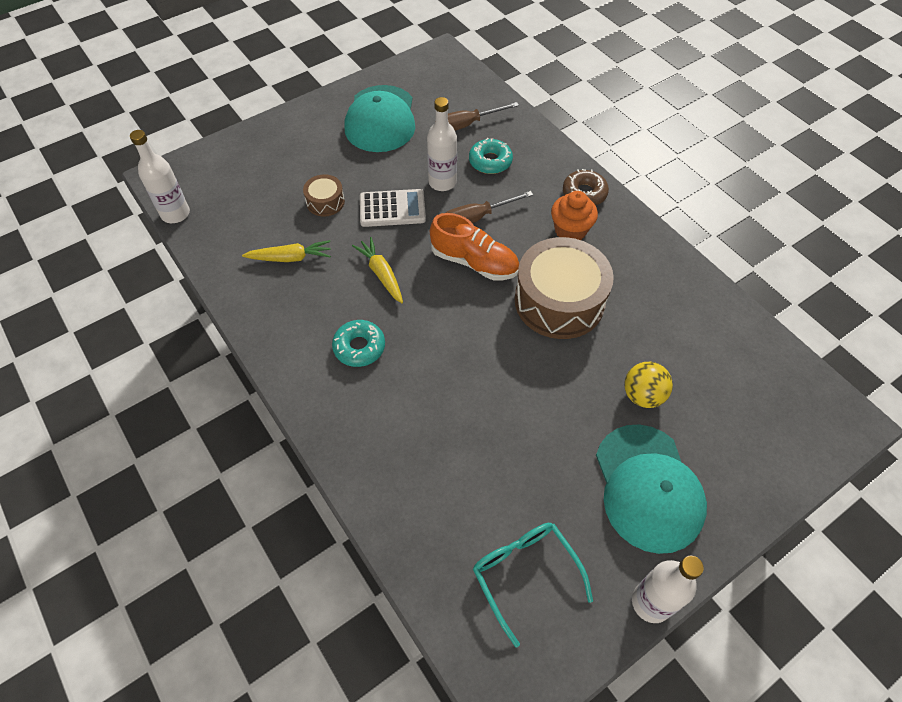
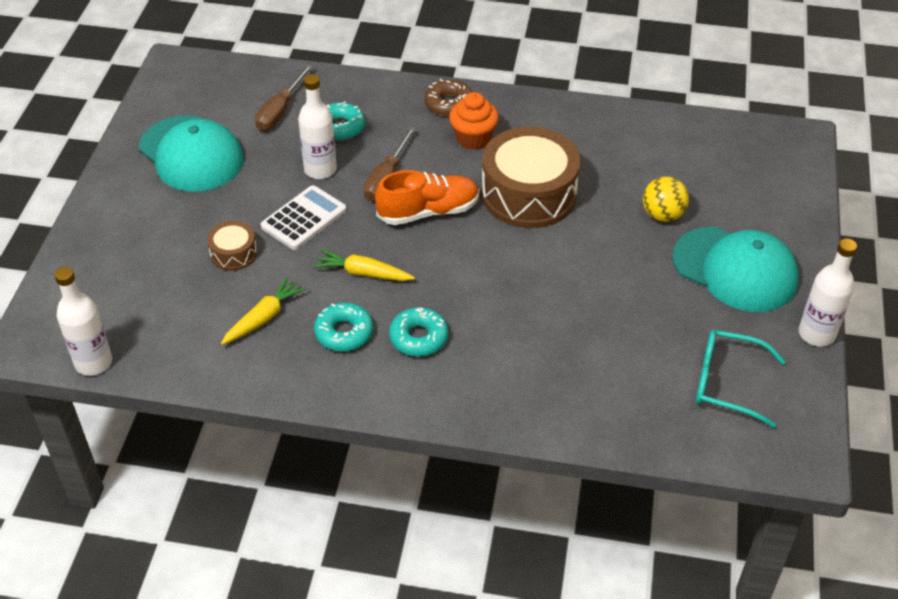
camera: 45 degrees left, 10 degrees down
none -> turquoise donut [314,303,373,351]

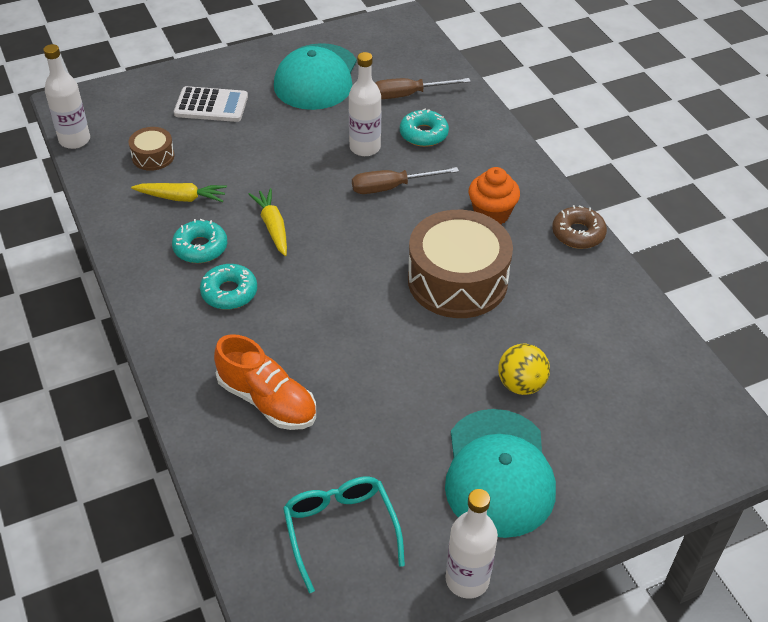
camera: 55 degrees right, 0 degrees up
brown drum [207,221,257,271] -> brown drum moved to [129,127,174,171]
white calculator [261,185,347,250] -> white calculator moved to [174,86,248,122]
orange shoe [375,170,479,225] -> orange shoe moved to [214,334,316,430]
brown donut [424,79,472,117] -> brown donut moved to [552,205,607,249]

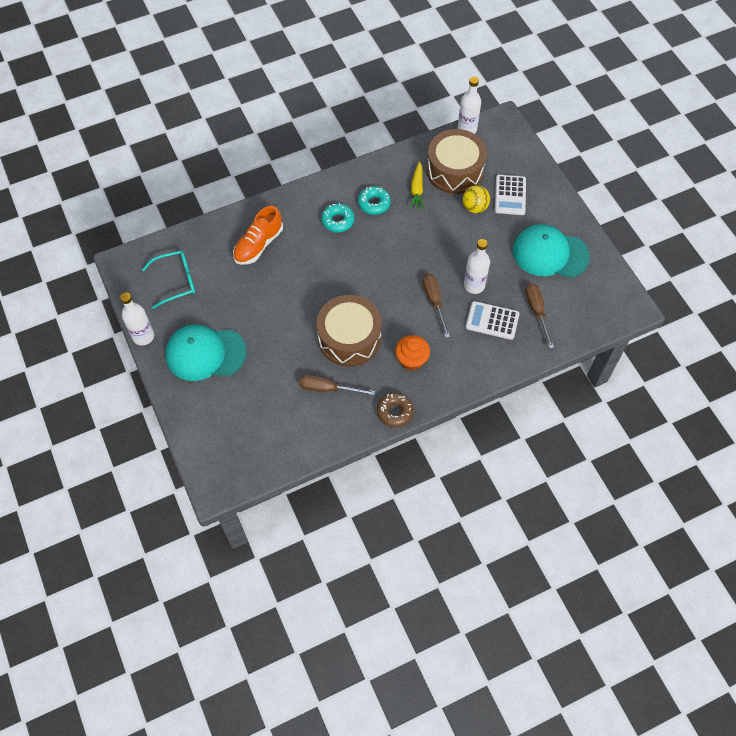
camera: 90 degrees right, 15 degrees up
brown drum [129,127,174,171] -> brown drum [426,129,487,194], size x2.14
yellow carrot [248,188,287,256] -> none
turquoise donut [400,109,449,147] -> white calculator [466,301,520,340]
yellow ball [498,343,550,395] -> yellow ball moved to [463,185,490,213]
none -> brown screwdriver [299,374,375,395]

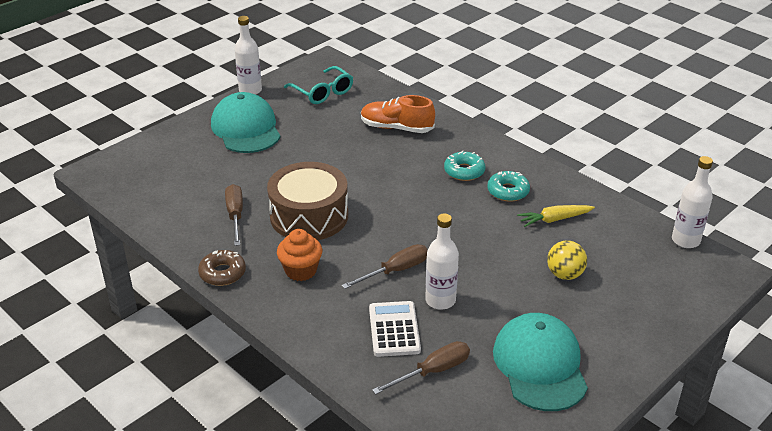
camera: 70 degrees right, 25 degrees down
brown drum [426,129,487,194] -> none
white calculator [495,175,526,215] -> none

